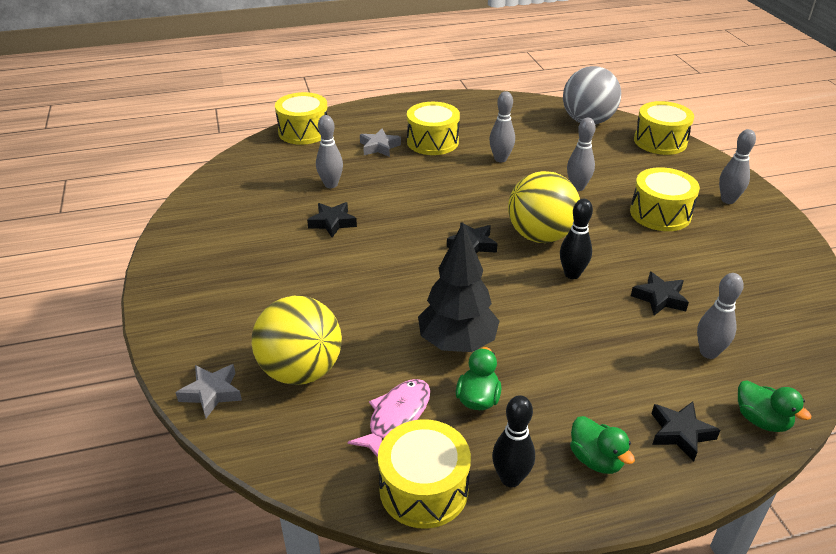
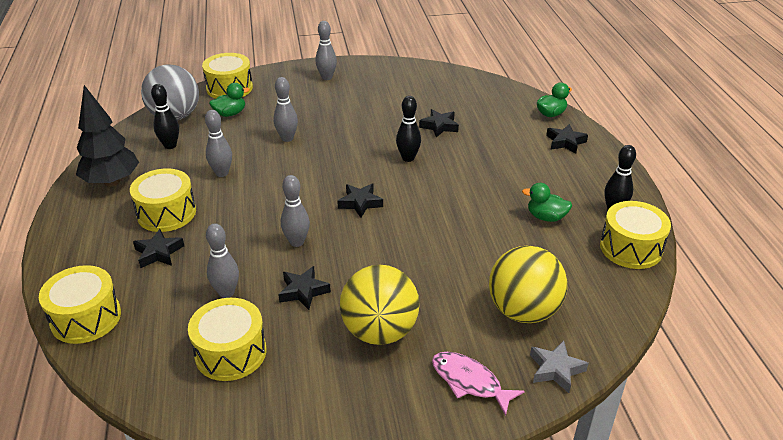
camera: 85 degrees left, 0 degrees up
pink fish [347,379,430,457] -> pink fish moved to [432,352,525,416]
grey star [360,129,401,157] -> black star [133,229,184,268]
black tree [418,223,499,352] -> black tree moved to [76,85,139,187]
yellow ball [508,171,580,243] -> yellow ball moved to [340,265,420,345]
green duck [570,416,635,474] -> green duck moved to [209,83,250,117]
yellow drum [630,167,700,231] -> yellow drum moved to [188,298,267,381]
grey bowling pin [697,273,744,359] -> grey bowling pin moved to [281,175,310,247]
none -> black bowling pin [151,84,179,149]

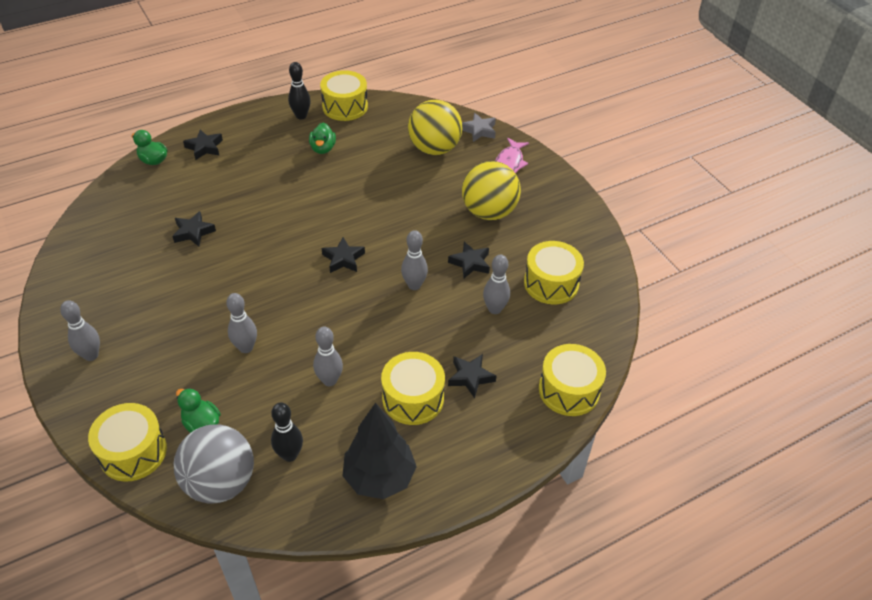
camera: 110 degrees left, 10 degrees up
black bowling pin [396,96,421,162] -> none

